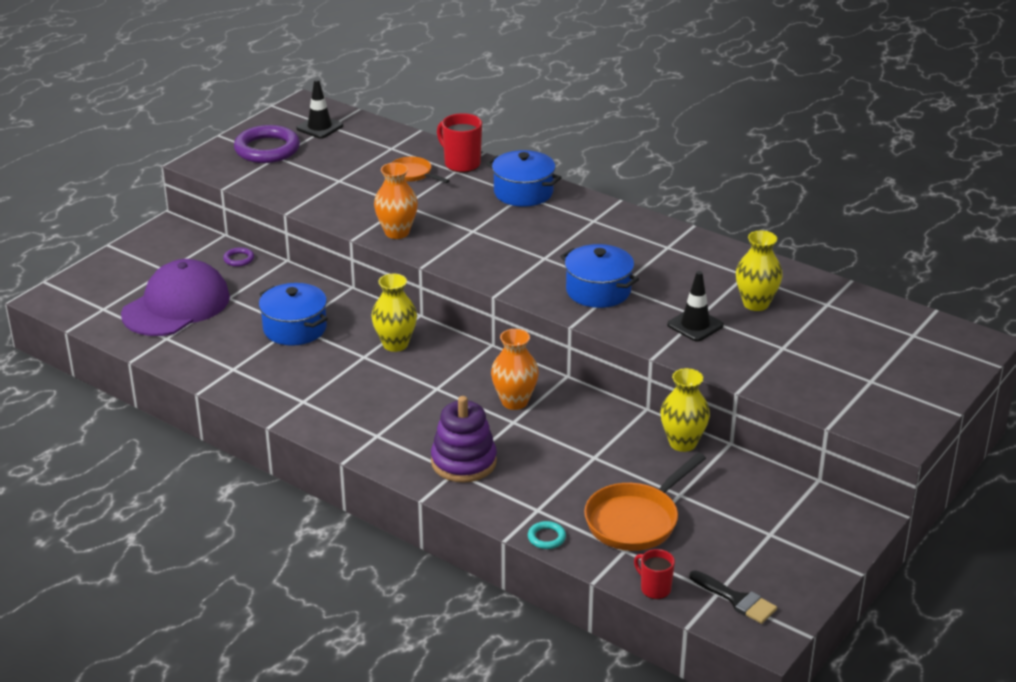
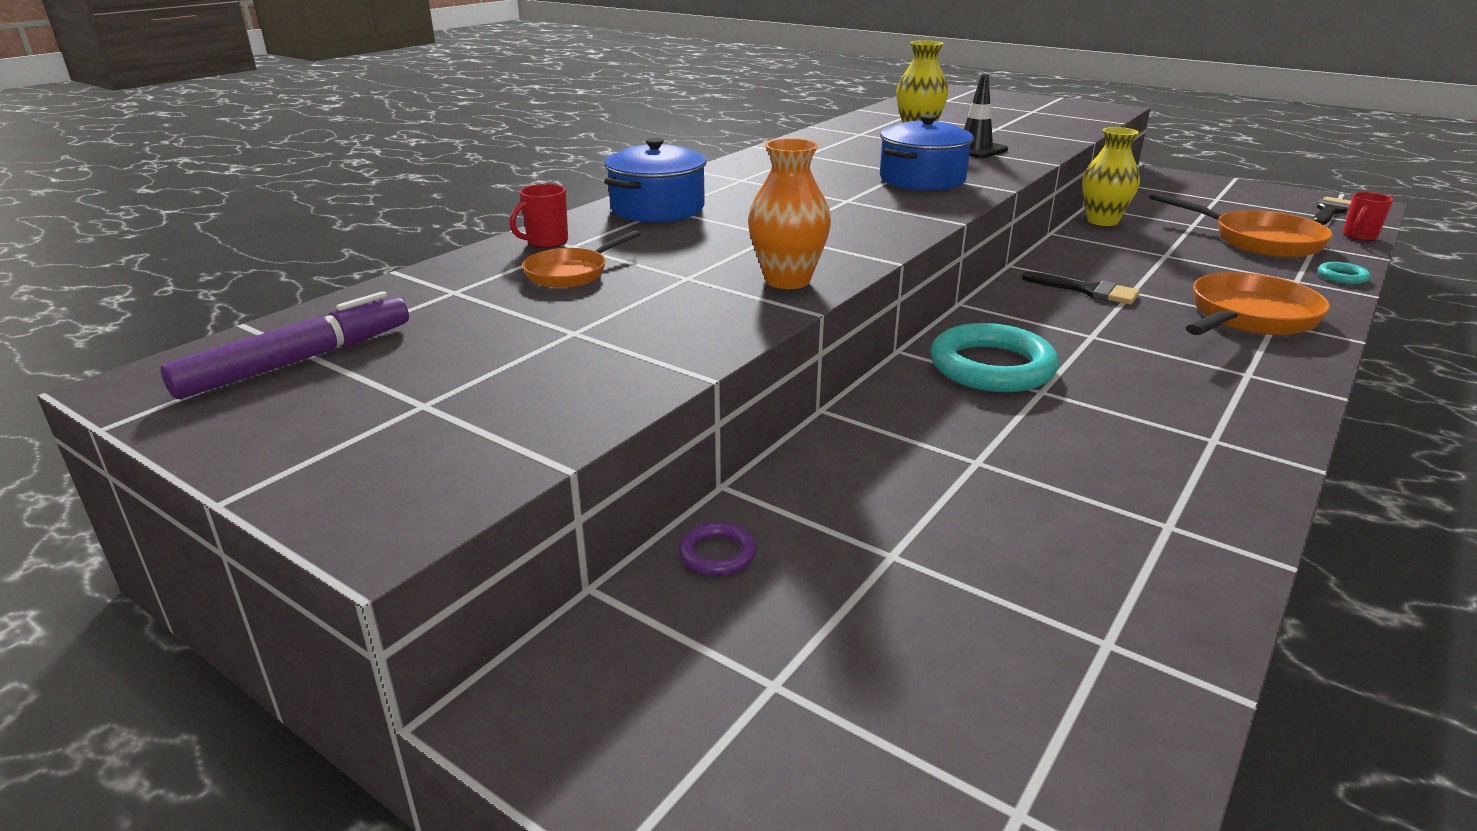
camera: 90 degrees left, 5 degrees down
purple cap [121,259,230,336] -> none
purple ring [234,125,300,163] -> none
blue pot [259,283,328,346] -> none
black traffic cone [296,79,343,139] -> purple marker [161,291,409,399]
yellow vase [371,273,417,352] -> turquoise ring [930,323,1059,392]
purple stacking toy [431,396,497,483] -> orange pan [1185,272,1330,335]
red mug [437,113,482,173] -> red mug [510,184,568,248], size x0.63
orange vase [491,329,539,410] -> black brush [1022,271,1140,305]

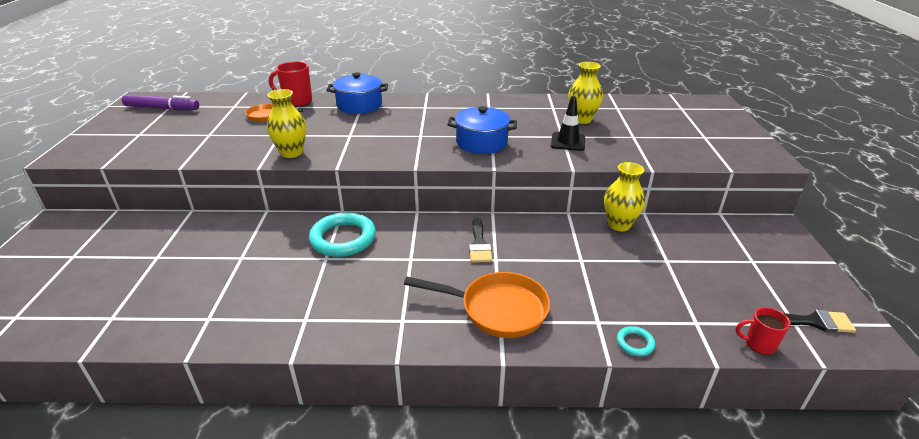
camera: 55 degrees right, 5 degrees up
red mug [510,184,568,248] -> red mug [269,62,312,107], size x1.59
purple ring [679,522,757,576] -> none
orange vase [748,138,831,289] -> yellow vase [267,89,306,158]
orange pan [1149,192,1333,257] -> none

